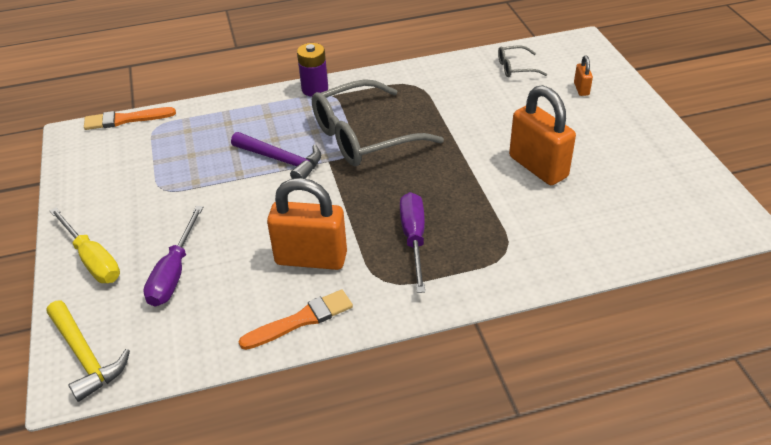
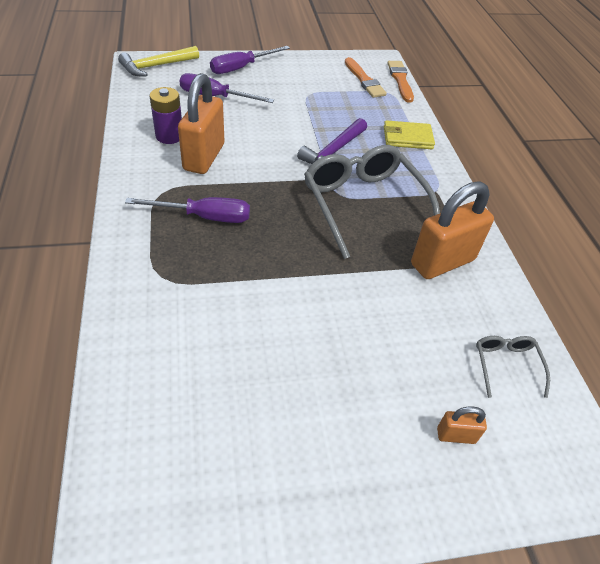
camera: 90 degrees right, 5 degrees up
yellow screwdriver [50,207,120,283] -> purple screwdriver [210,46,290,74]
orange brush [239,289,353,350] -> orange brush moved to [345,57,387,98]
purple battery [297,43,328,97] -> purple battery moved to [150,87,182,144]
orange padlock [509,85,576,185] -> orange padlock moved to [411,182,494,279]
none -> yellow wallet [384,120,435,149]

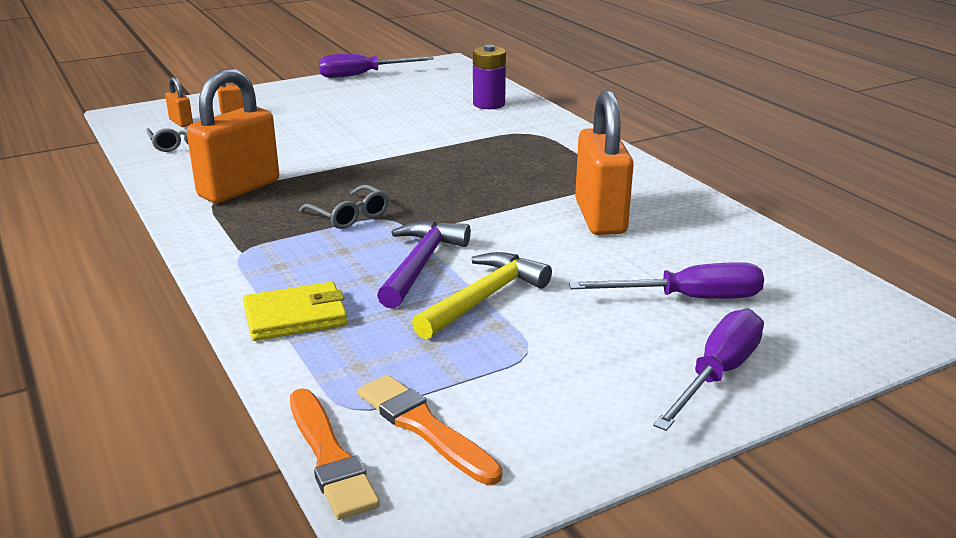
camera: 165 degrees right, 20 degrees down
yellow hammer [118,46,199,76] -> yellow hammer moved to [412,252,552,339]
purple screwdriver [125,197,250,223] -> purple screwdriver moved to [319,53,434,78]
purple battery [150,87,182,144] -> purple battery moved to [473,45,506,109]
grey glasses [304,145,440,259] -> grey glasses [299,185,389,229], size x0.45
none -> orange padlock [165,77,193,127]

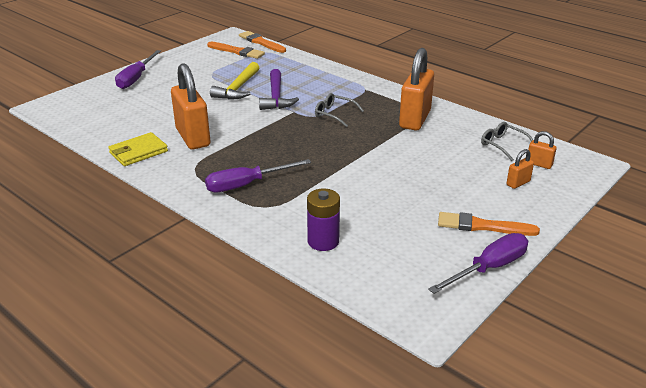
camera: 160 degrees right, 5 degrees up
yellow wallet [243,282,348,341] -> yellow wallet moved to [108,132,168,166]
purple screwdriver [569,262,764,299] -> purple screwdriver moved to [205,159,311,192]
none -> orange brush [438,212,540,236]

